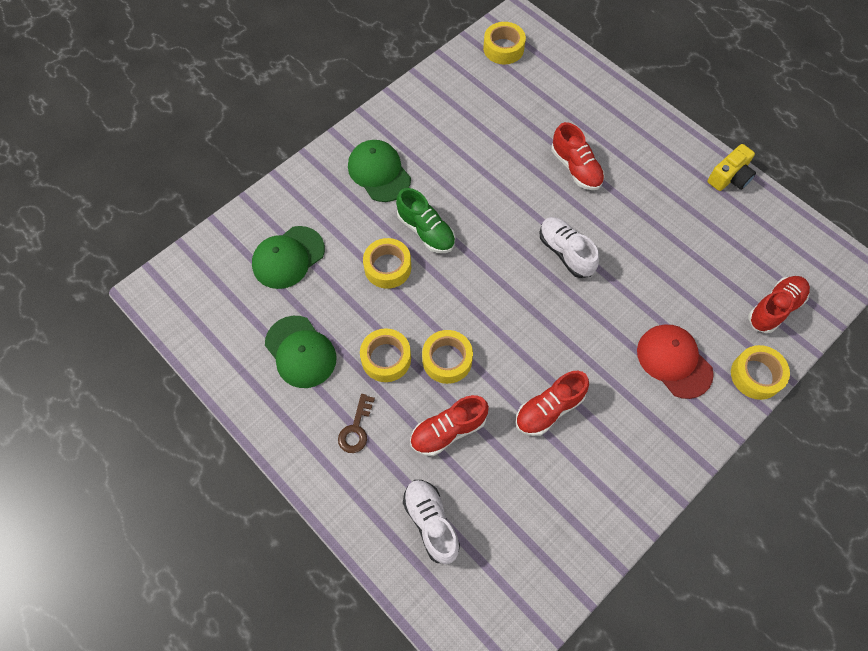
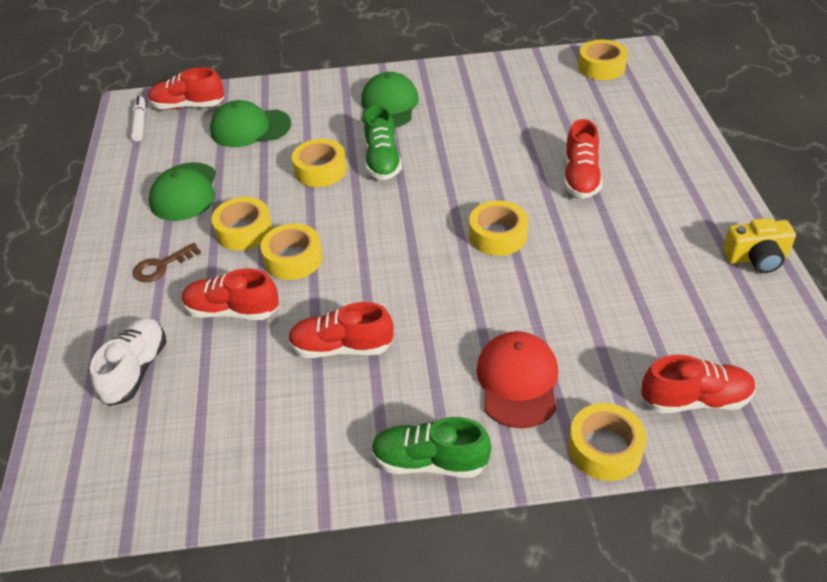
camera: 40 degrees right, 20 degrees down
white shoe [539,217,599,278] -> yellow tape [469,200,528,256]
none -> white marker [131,96,146,142]
none -> red shoe [148,67,224,109]
none -> green shoe [371,417,491,478]

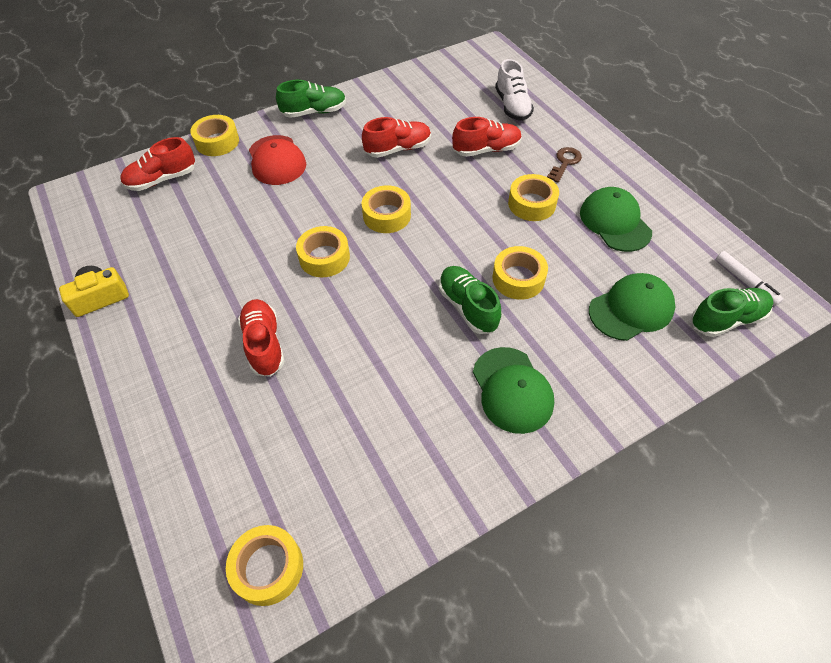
camera: 155 degrees right, 10 degrees up
red shoe [148,67,224,109] -> green shoe [691,288,773,337]
yellow tape [260,223,322,280] -> yellow tape moved to [362,185,411,233]

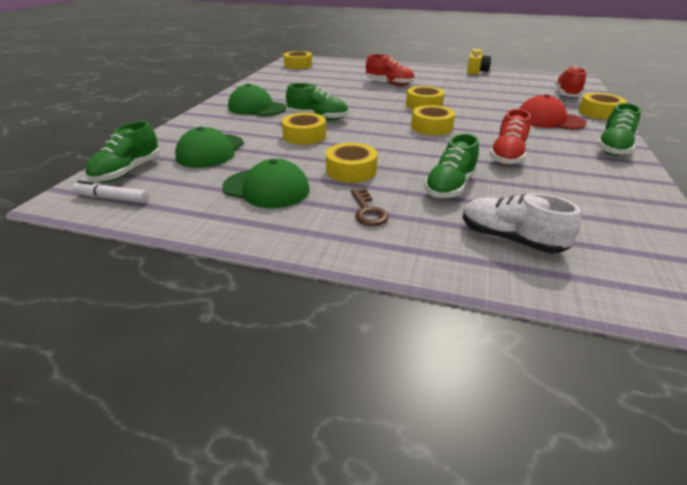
camera: 135 degrees right, 20 degrees down
red shoe [452,117,522,157] -> green shoe [424,133,479,199]

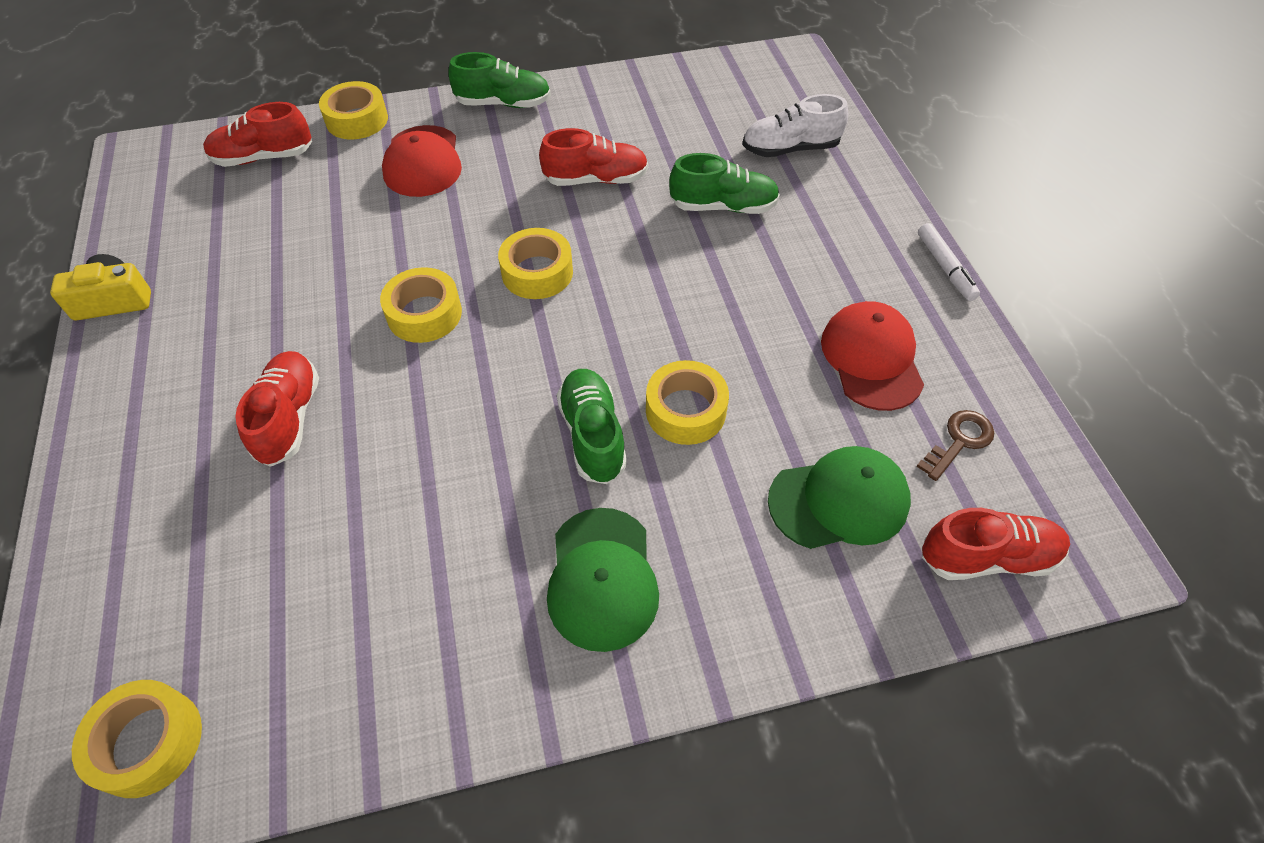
camera: 120 degrees left, 20 degrees up
white marker [72,181,149,203] -> white marker moved to [918,223,980,301]
green shoe [85,121,160,182] -> red shoe [922,508,1070,580]
green cap [222,159,310,208] -> red cap [821,301,924,411]
yellow tape [326,143,378,183] -> none
brown key [351,188,389,226] -> brown key moved to [916,410,994,481]
white shoe [463,193,581,254] -> white shoe turned 75 degrees clockwise [742,94,848,157]

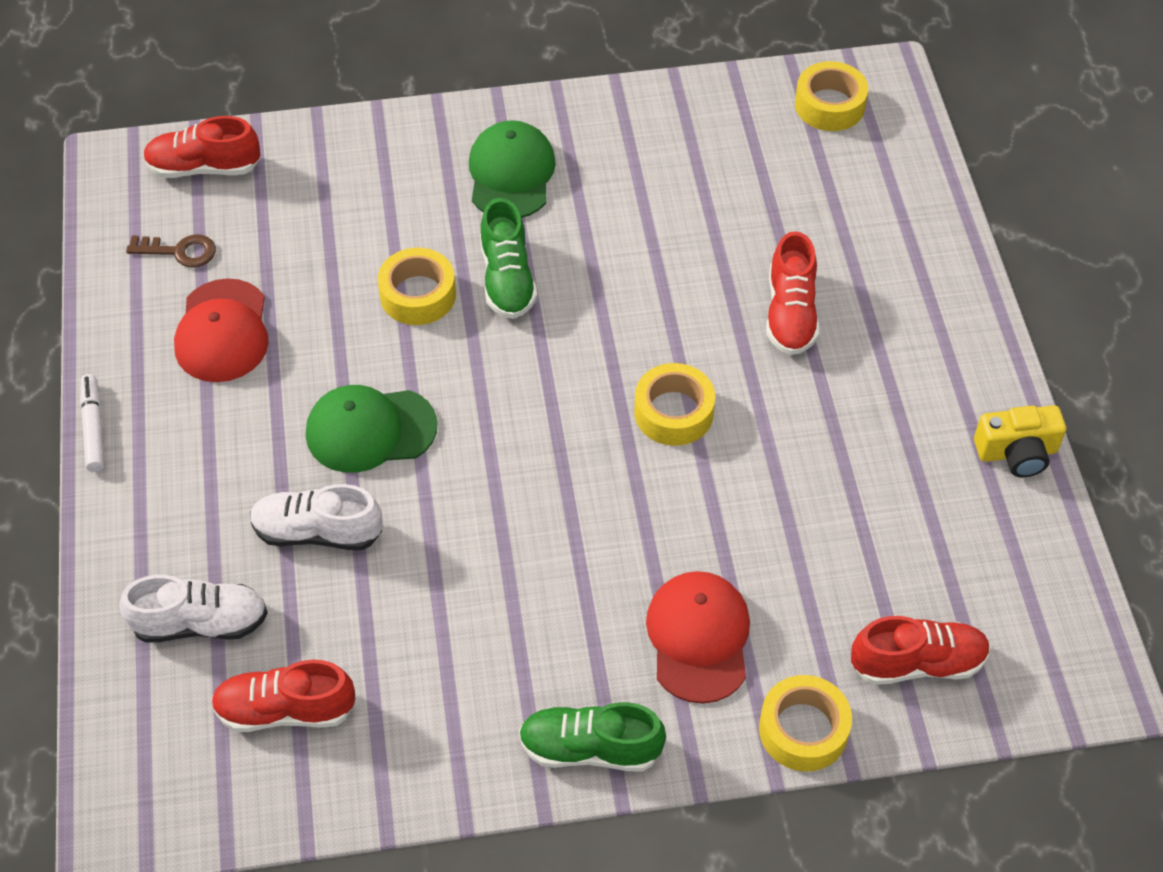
camera: 175 degrees left, 0 degrees up
yellow tape [498,228,573,299] -> none
red shoe [539,128,648,186] -> red shoe moved to [211,660,355,732]
green shoe [669,153,780,214] -> white shoe [250,484,383,550]
green cap [768,446,911,549] -> green cap moved to [306,385,438,473]
brown key [916,410,994,481] -> brown key turned 135 degrees counterclockwise [126,235,216,267]

